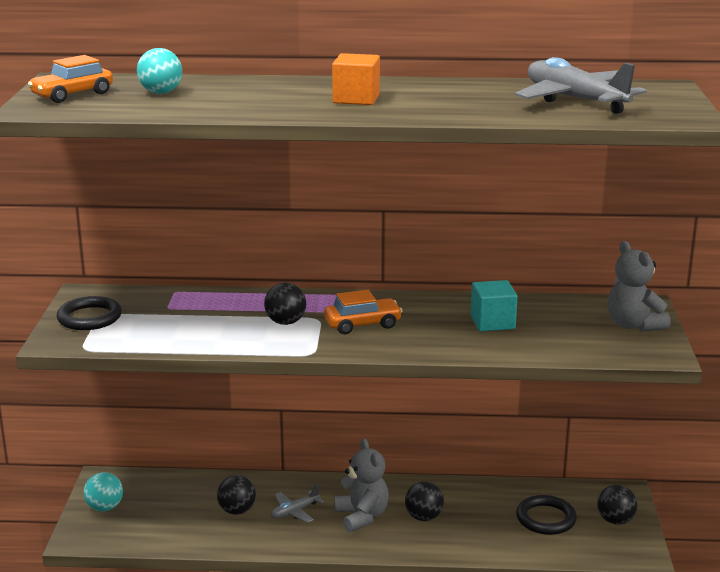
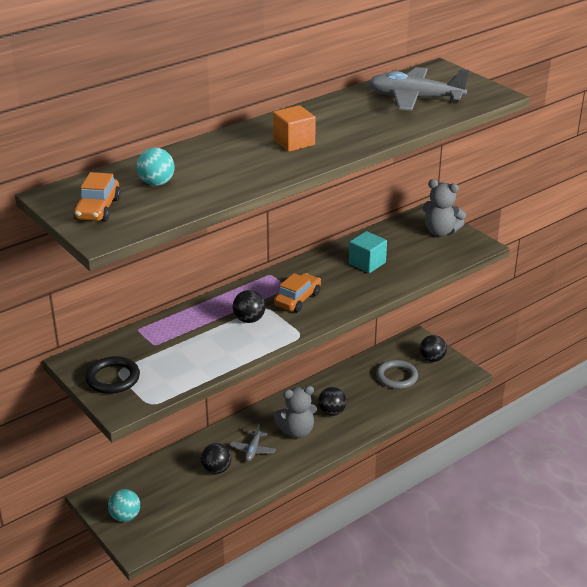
camera: 40 degrees left, 10 degrees up
grey teddy bear [334,439,389,532] -> grey teddy bear turned 135 degrees clockwise [273,386,317,438]
black ring [516,495,577,535] -> grey ring [376,360,418,389]

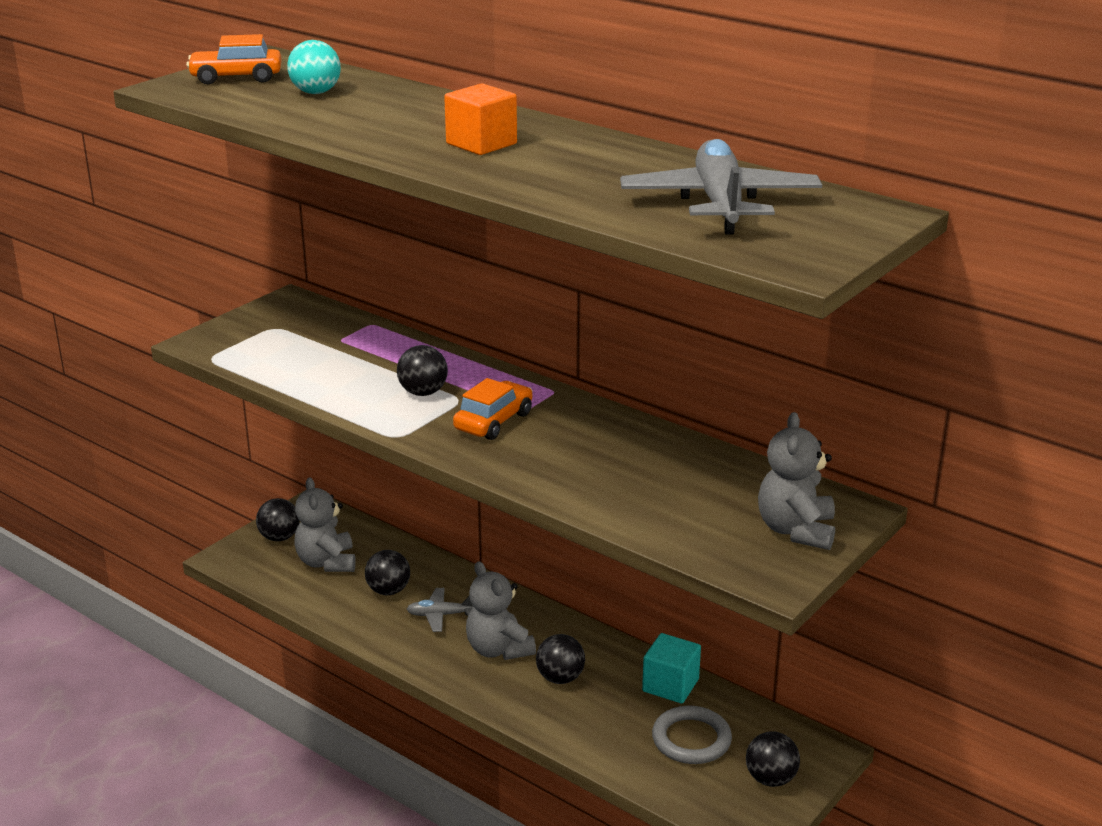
camera: 75 degrees right, 5 degrees down
black ring [85,356,140,394] -> none
turquoise ball [108,489,140,522] -> black ball [256,498,300,541]
orange car [274,273,321,312] -> orange car turned 75 degrees counterclockwise [453,378,532,440]
turquoise cube [349,231,387,273] -> turquoise cube moved to [642,633,701,704]
none -> grey teddy bear [294,477,356,572]

